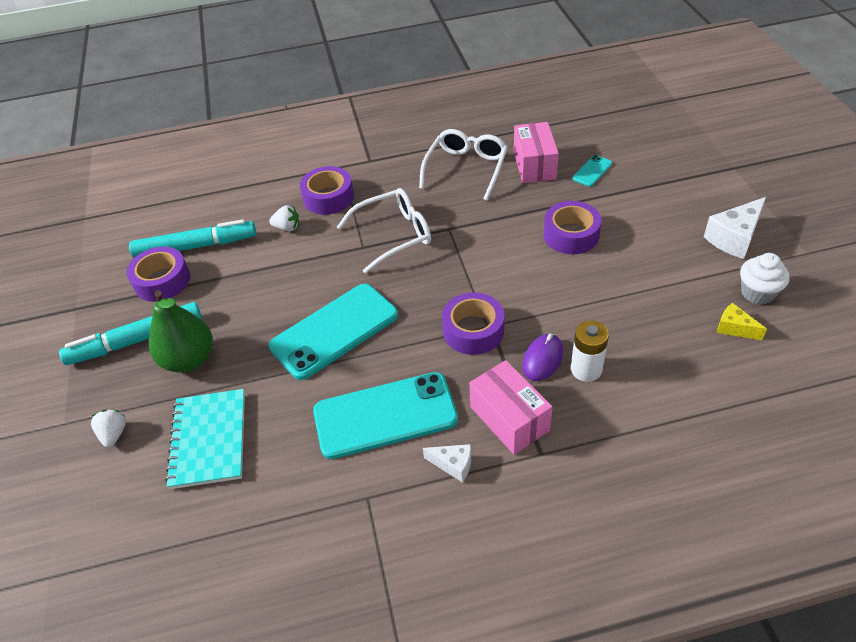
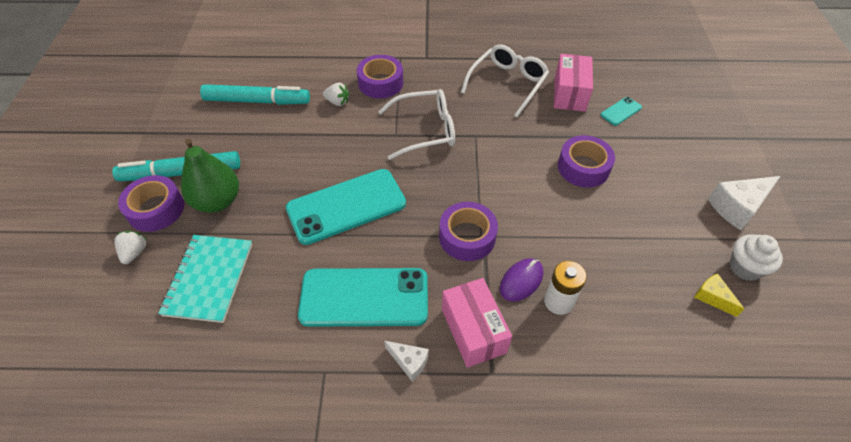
camera: 10 degrees right, 5 degrees up
purple tape [127,247,190,302] -> purple tape moved to [118,175,184,232]

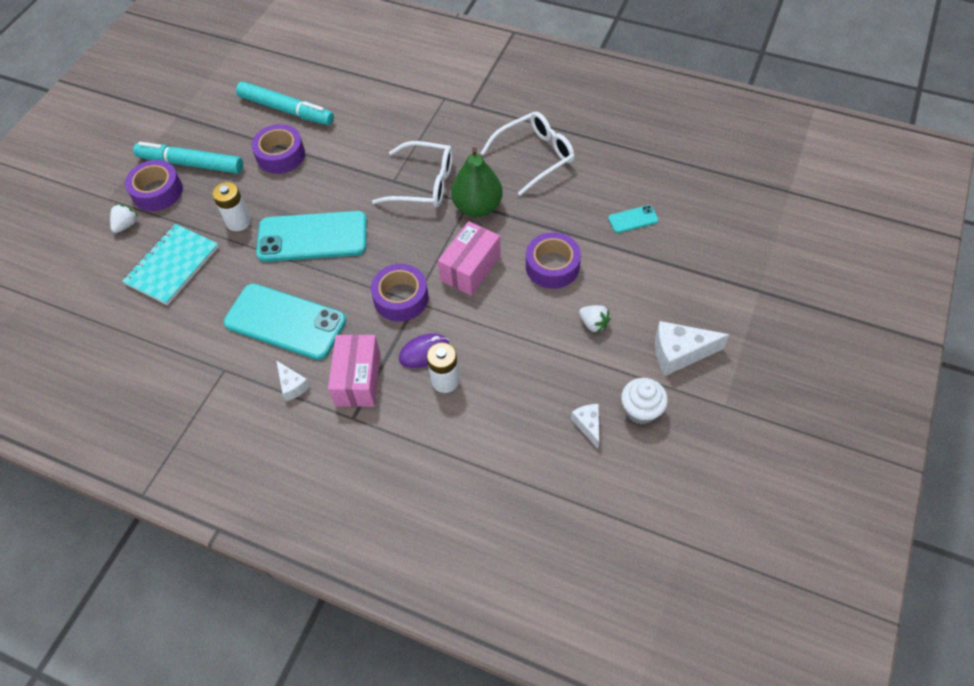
camera: 25 degrees right, 5 degrees up
green pear [181,139,239,213] -> green pear moved to [451,147,503,217]
white strawberry [323,83,349,106] -> white strawberry moved to [579,305,610,333]
purple tape [357,55,403,98] -> purple tape moved to [252,124,305,174]
pink box [554,54,593,112] -> pink box moved to [438,221,501,296]
yellow cheese [694,274,744,317] -> white cheese [571,404,599,449]
none -> white battery [212,182,251,231]

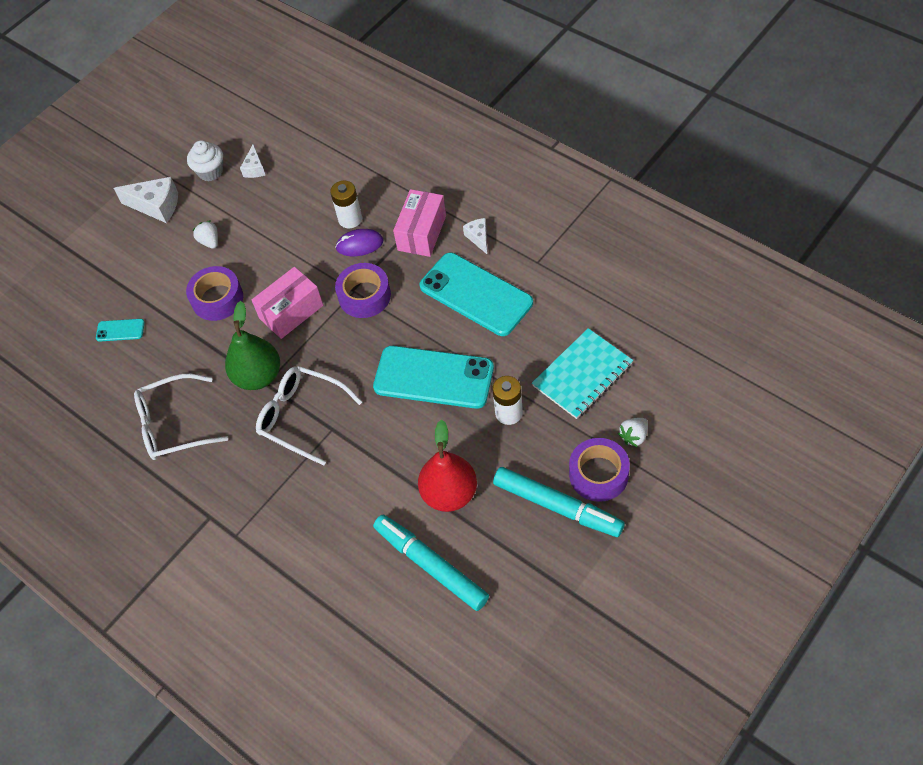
camera: 160 degrees left, 0 degrees up
purple tape [252,124,305,174] -> red pear [418,420,477,512]

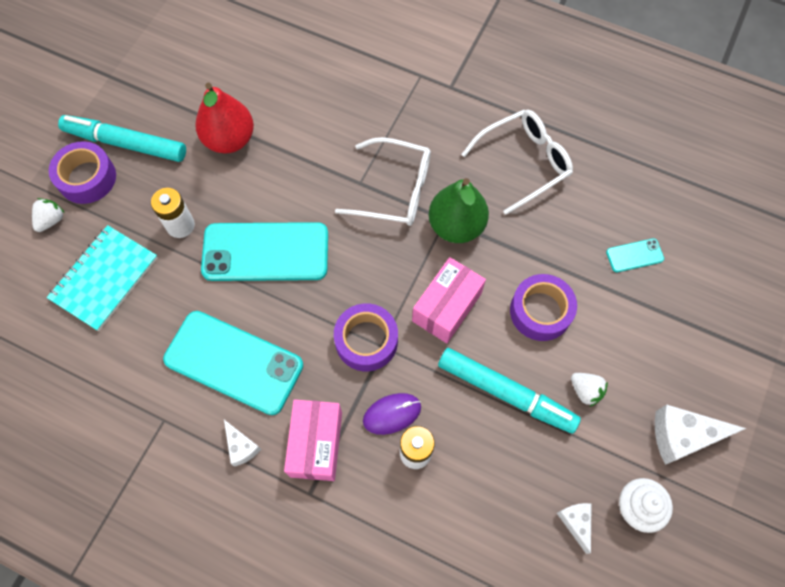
camera: 160 degrees right, 10 degrees up
turquoise marker [373,515,489,611] -> turquoise marker moved to [438,348,581,433]

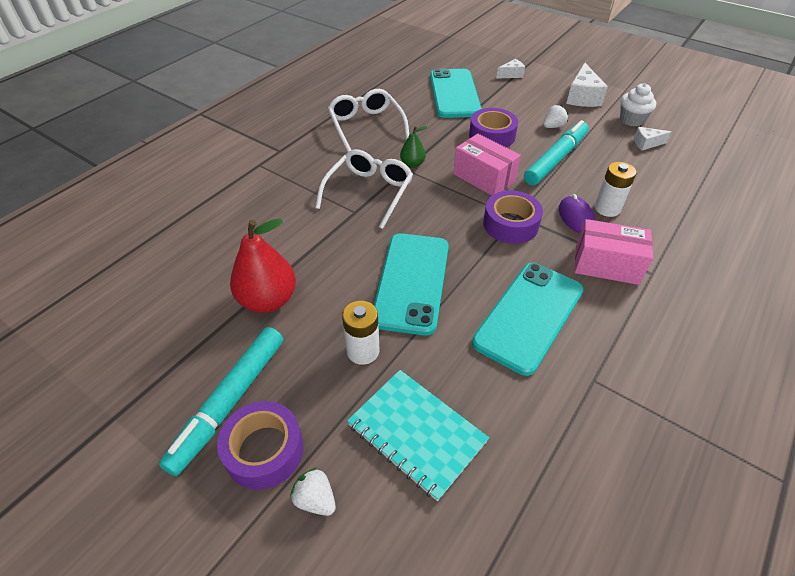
camera: 80 degrees left, 20 degrees down
white cheese [224,420,262,467] -> white cheese moved to [496,59,525,79]
green pear [429,178,489,243] -> green pear [400,126,428,168], size x0.53
turquoise phone [606,238,664,272] -> turquoise phone [430,68,482,118], size x2.31

